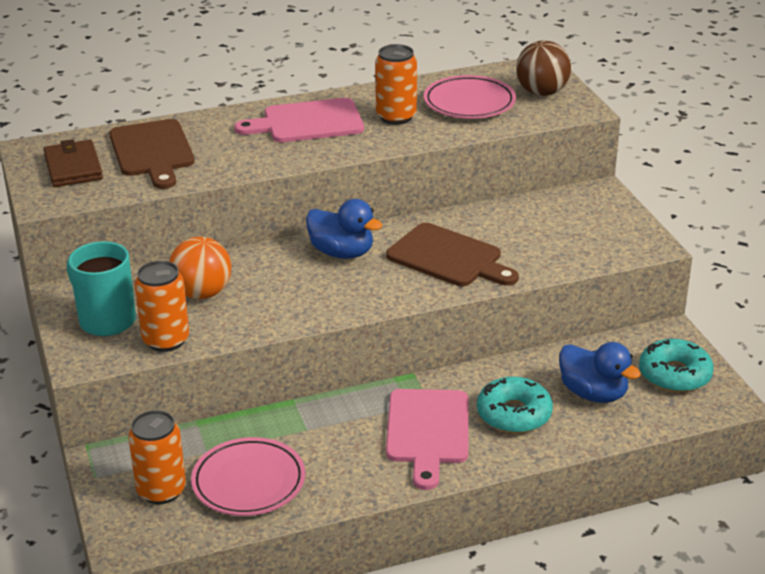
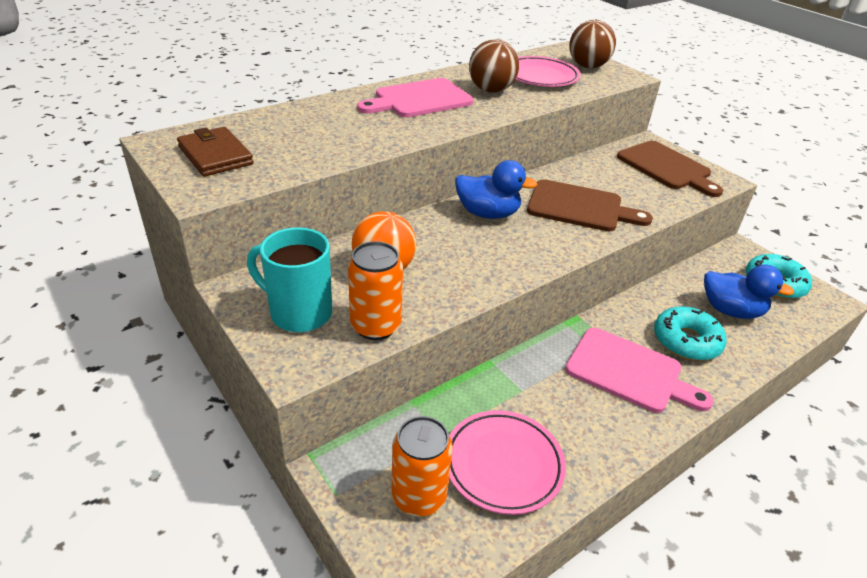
camera: 20 degrees left, 5 degrees up
brown cutting board [109,119,195,189] -> brown cutting board moved to [617,141,723,197]
orange can [375,44,417,125] -> brown ball [469,39,519,93]
pink cutting board [386,389,468,490] -> pink cutting board turned 45 degrees counterclockwise [565,328,714,413]

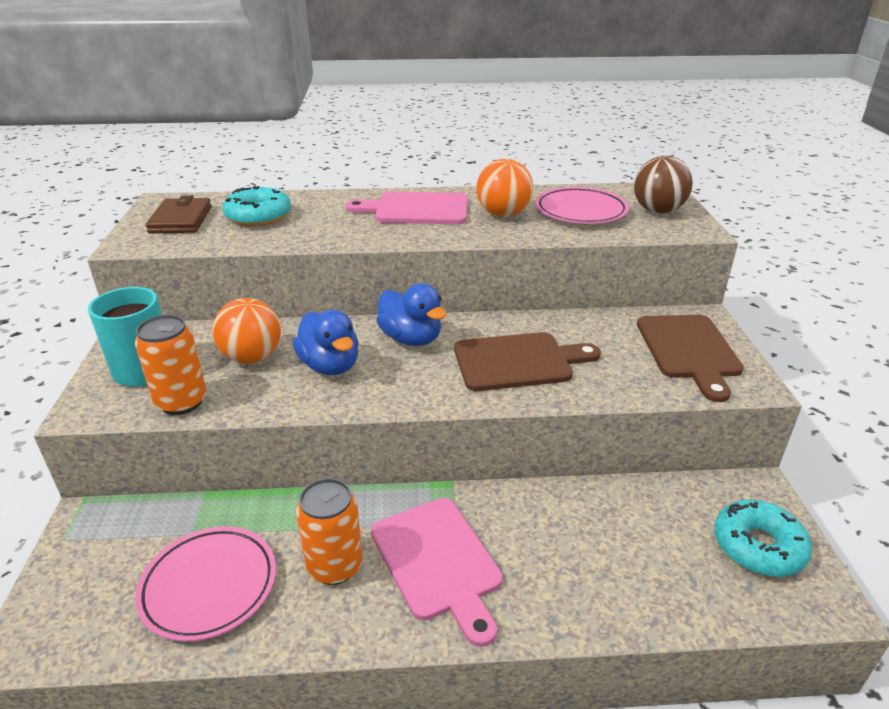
camera: 35 degrees right, 5 degrees down
orange can [391,416,453,516] -> orange can moved to [296,478,363,585]
brown ball [469,39,519,93] -> orange ball [476,159,533,217]
brown cutting board [527,179,653,232] -> brown cutting board turned 60 degrees counterclockwise [454,332,601,391]
turquoise donut [654,306,727,361] -> turquoise donut moved to [223,186,291,226]
blue duck [704,264,794,319] -> blue duck moved to [293,310,359,375]

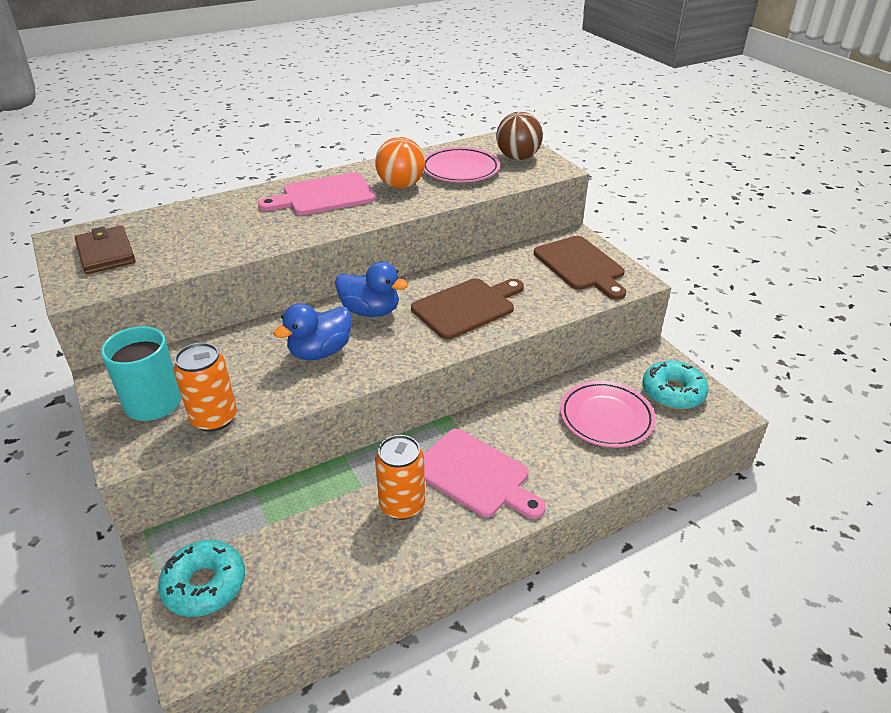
camera: 25 degrees left, 5 degrees up
pink plate [135,526,276,642] -> pink plate moved to [560,381,656,447]
orange ball [212,298,281,364] -> none
turquoise donut [223,186,291,226] -> turquoise donut moved to [158,540,245,617]
blue duck [293,310,359,375] -> blue duck turned 105 degrees clockwise [273,303,351,360]

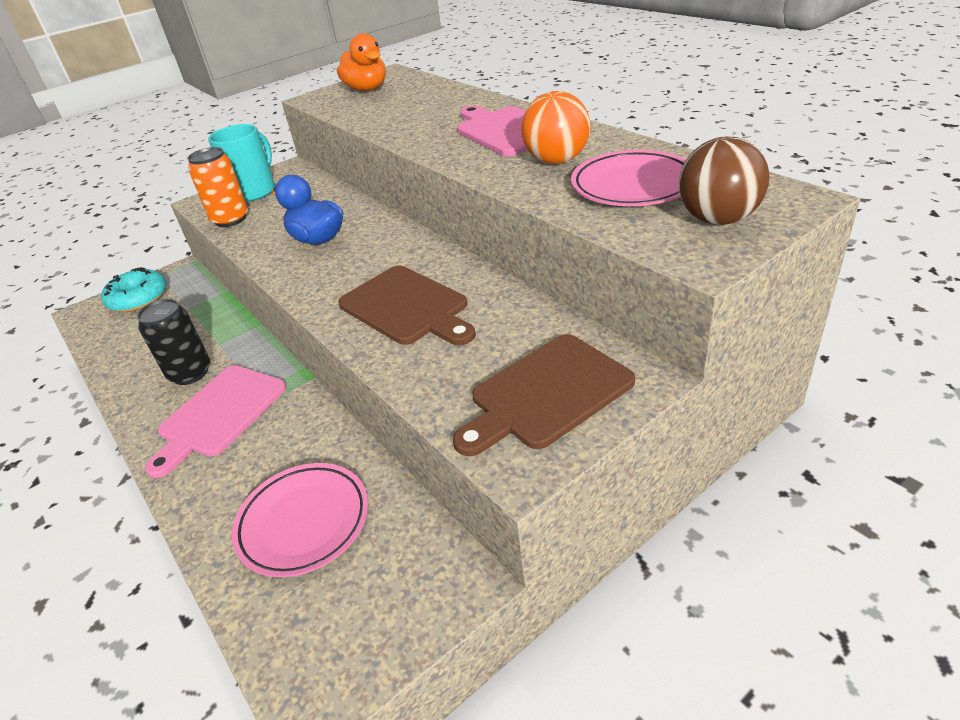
camera: 85 degrees right, 0 degrees up
brown wallet [75,225,136,274] -> orange duck [337,33,386,91]
blue duck [335,262,408,317] -> none
orange can [375,435,425,520] -> black can [137,299,210,385]
turquoise donut [642,361,709,409] -> none

